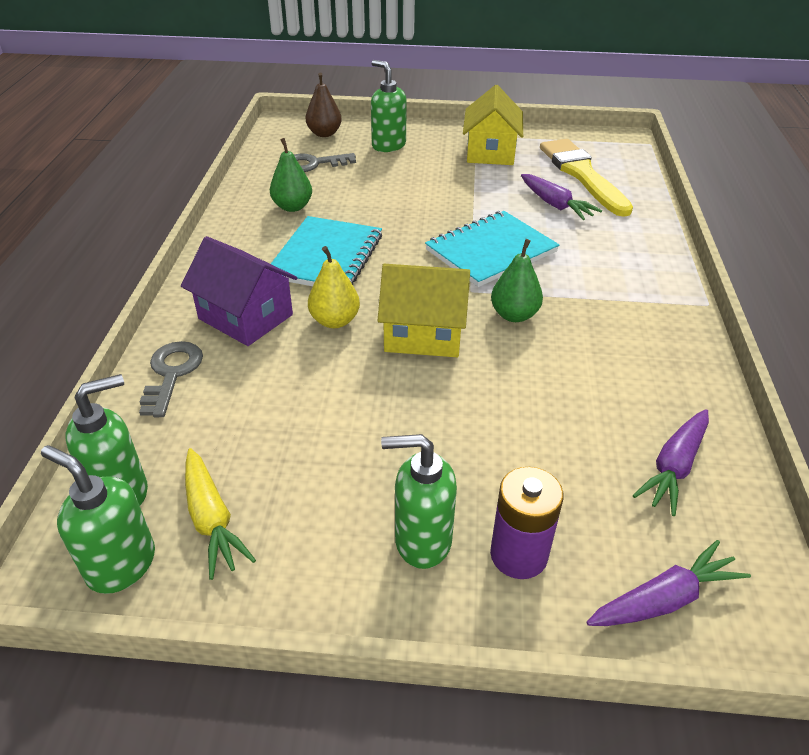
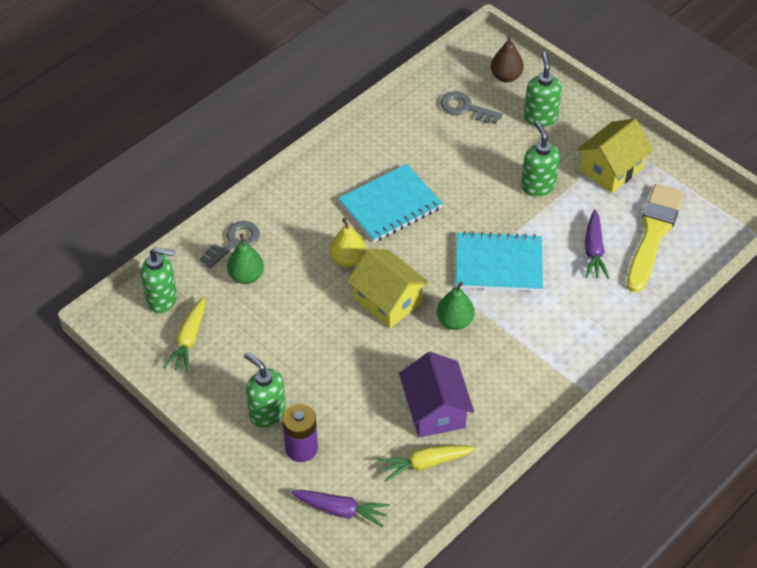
camera: 40 degrees right, 10 degrees up
green soap dispenser [41,445,155,594] -> green soap dispenser moved to [521,121,560,197]
purple house [181,236,297,346] -> purple house moved to [399,352,474,438]
green pear [270,138,312,212] -> green pear moved to [227,234,264,284]
purple carrot [633,409,709,516] -> yellow carrot [378,445,476,481]

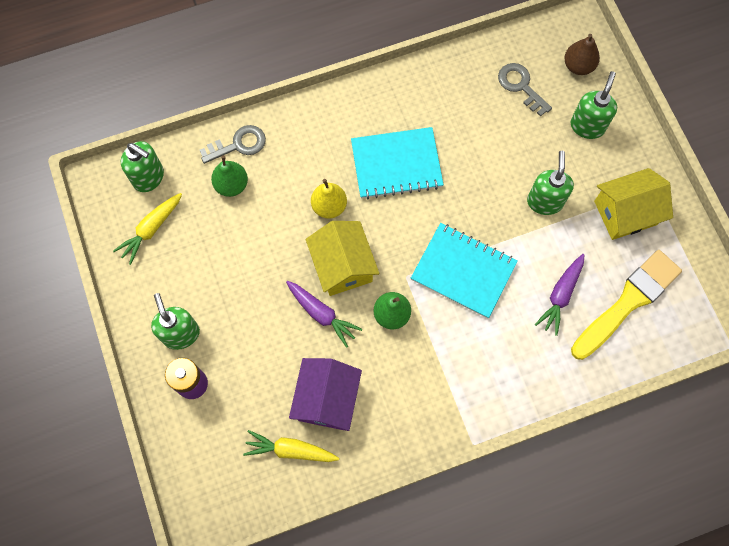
camera: 25 degrees right, 20 degrees up
purple carrot [291,490,390,527] -> purple carrot moved to [286,281,362,348]

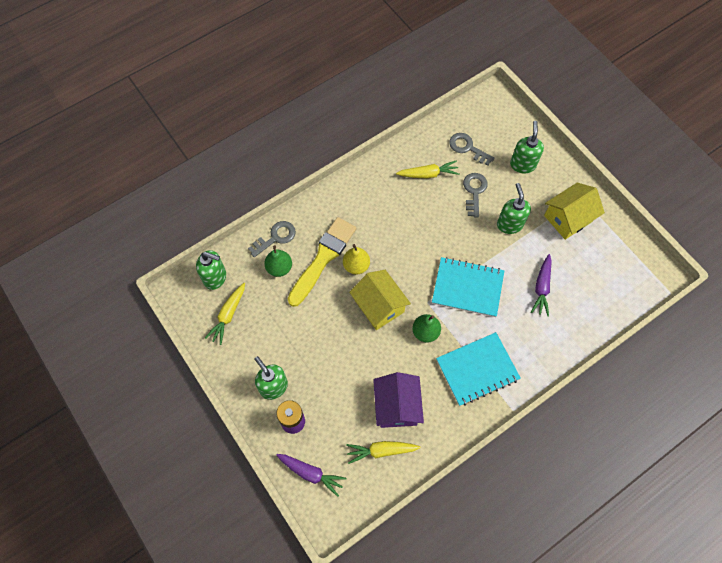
camera: 15 degrees left, 5 degrees down
purple carrot [286,281,362,348] -> purple carrot moved to [276,454,347,497]
turquoise notebook [351,127,444,199] -> turquoise notebook moved to [436,332,521,406]
brown pear [564,34,600,75] -> none
yellow brush [571,250,682,360] -> yellow brush moved to [288,217,356,307]
none -> yellow carrot [396,160,460,179]
none -> grey key [463,173,488,217]

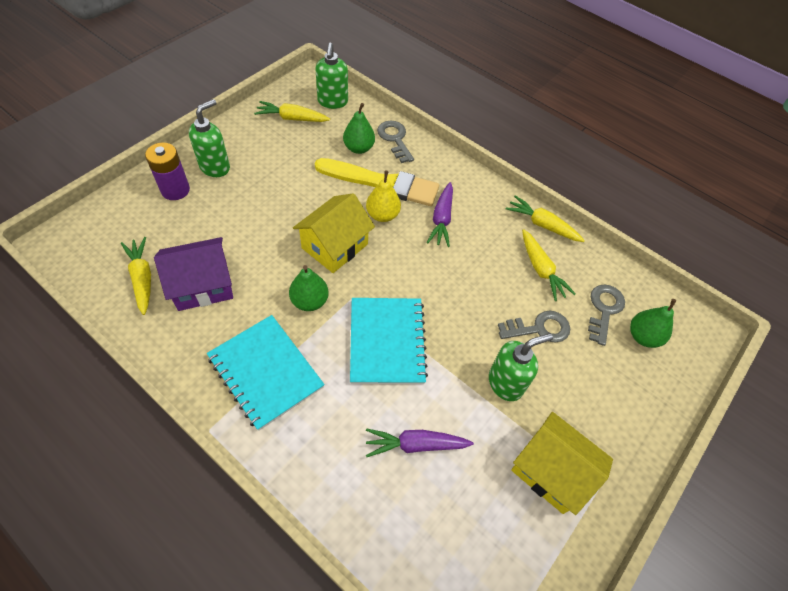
camera: 70 degrees right, 10 degrees down
grey key [248,221,296,257] -> grey key turned 150 degrees counterclockwise [377,121,414,163]
purple carrot [276,454,347,497] -> purple carrot moved to [427,182,453,247]
green soap dispenser [510,121,544,174] -> none
none -> yellow carrot [506,195,585,242]
none -> green pear [630,299,676,348]

